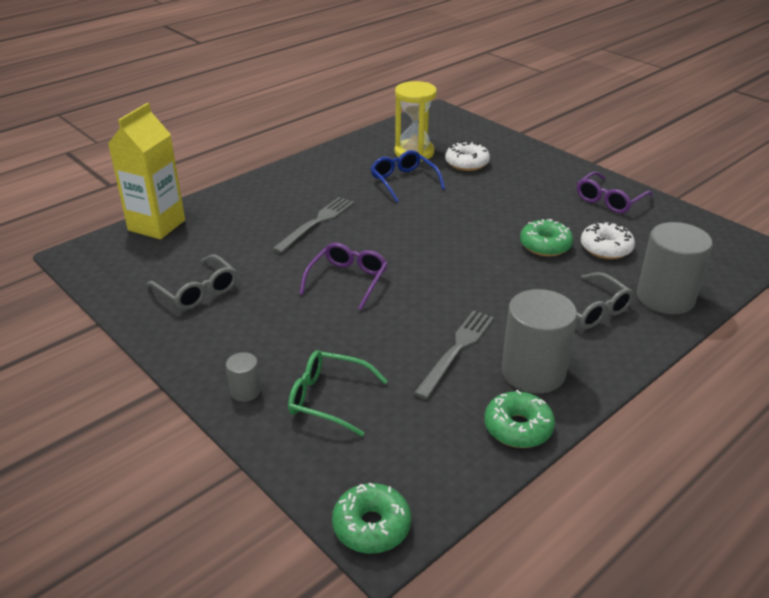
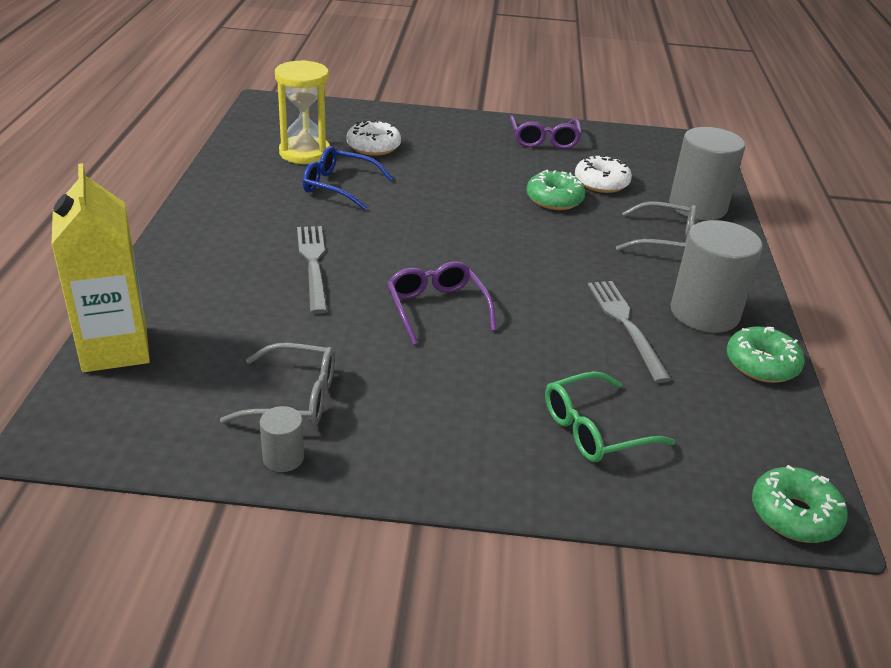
camera: 45 degrees left, 0 degrees up
grey cylinder [226,352,261,402] -> grey cylinder moved to [260,406,304,472]

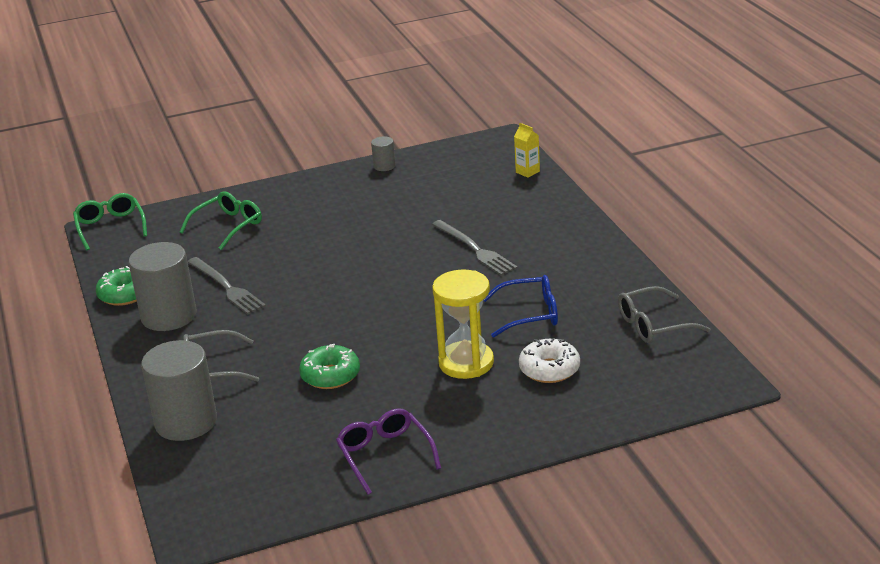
camera: 160 degrees right, 5 degrees down
yellow carton [51,163,150,372] -> yellow carton [514,123,540,178], size x0.44
grey glasses [220,343,335,426] -> grey glasses moved to [618,286,711,343]
yellow hourglass [275,60,330,164] -> yellow hourglass moved to [432,270,494,379]
purple glasses [387,261,496,345] -> none
white donut [575,155,632,193] -> none
green donut [752,465,848,543] -> green glasses [73,193,147,250]

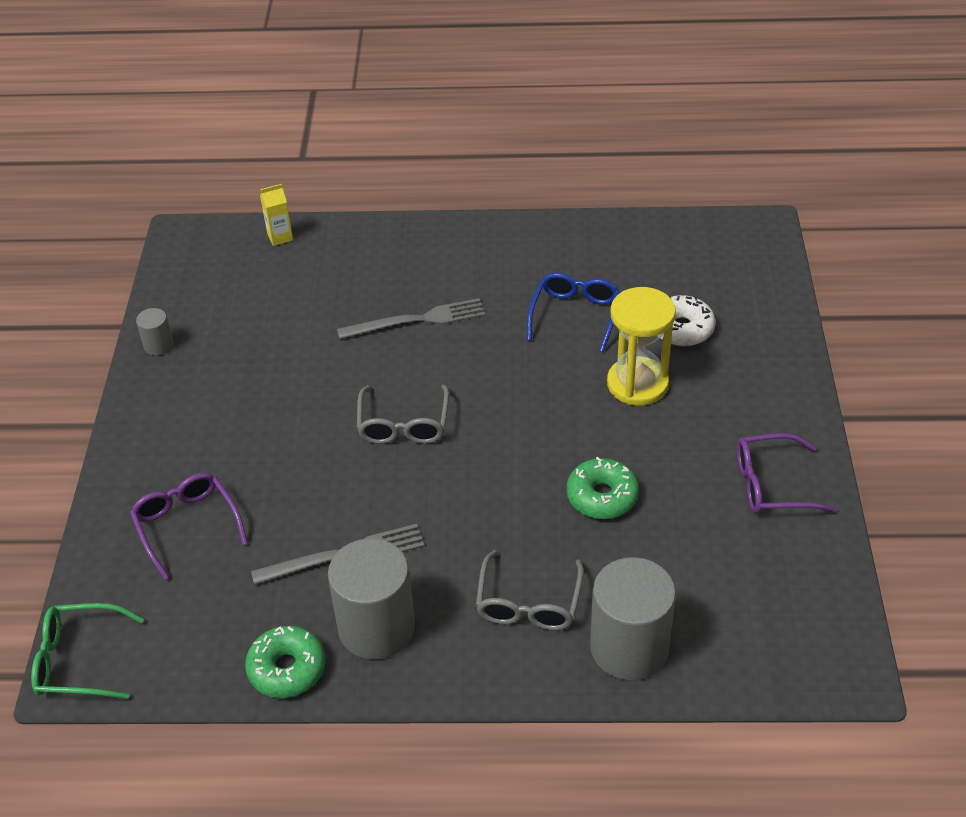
camera: 70 degrees left, 15 degrees up
green glasses [180,191,262,250] -> purple glasses [130,473,248,580]
grey glasses [618,286,711,343] -> grey glasses moved to [357,385,449,444]

